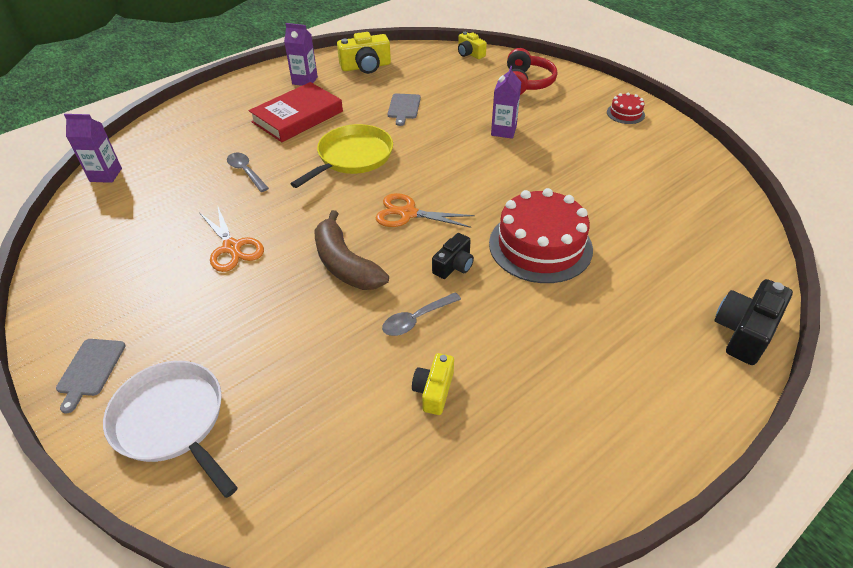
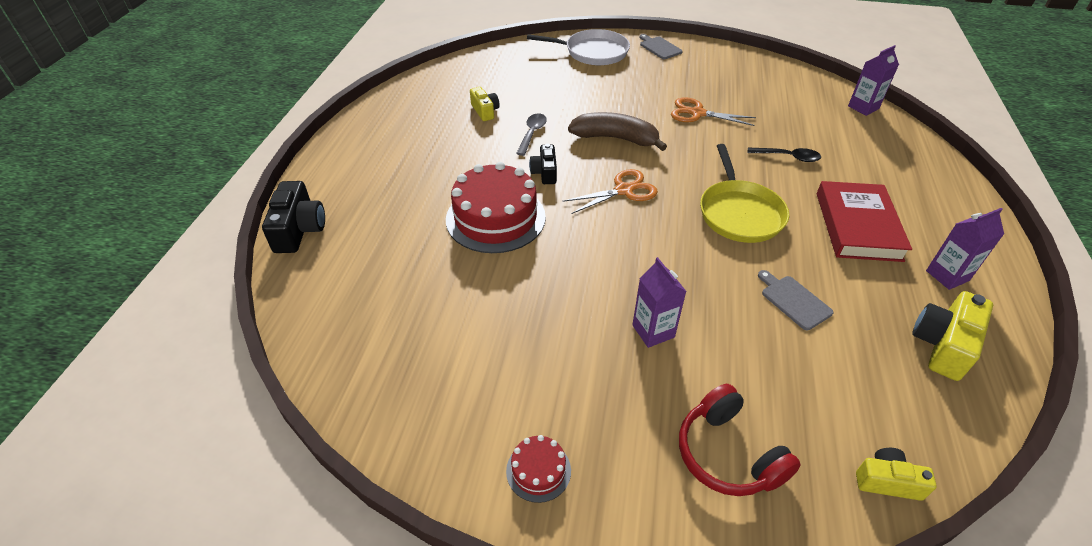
camera: 140 degrees right, 0 degrees up
grey spoon [227,153,269,192] -> black spoon [748,148,821,162]

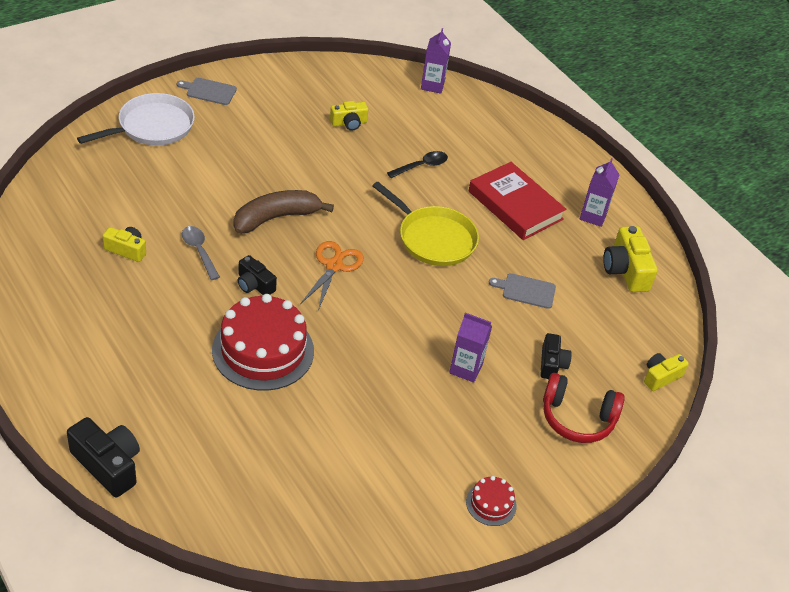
camera: 50 degrees left, 0 degrees up
orange scissors [671,97,756,126] -> none
none -> yellow camera [330,101,368,131]
none -> black camera [540,333,572,379]

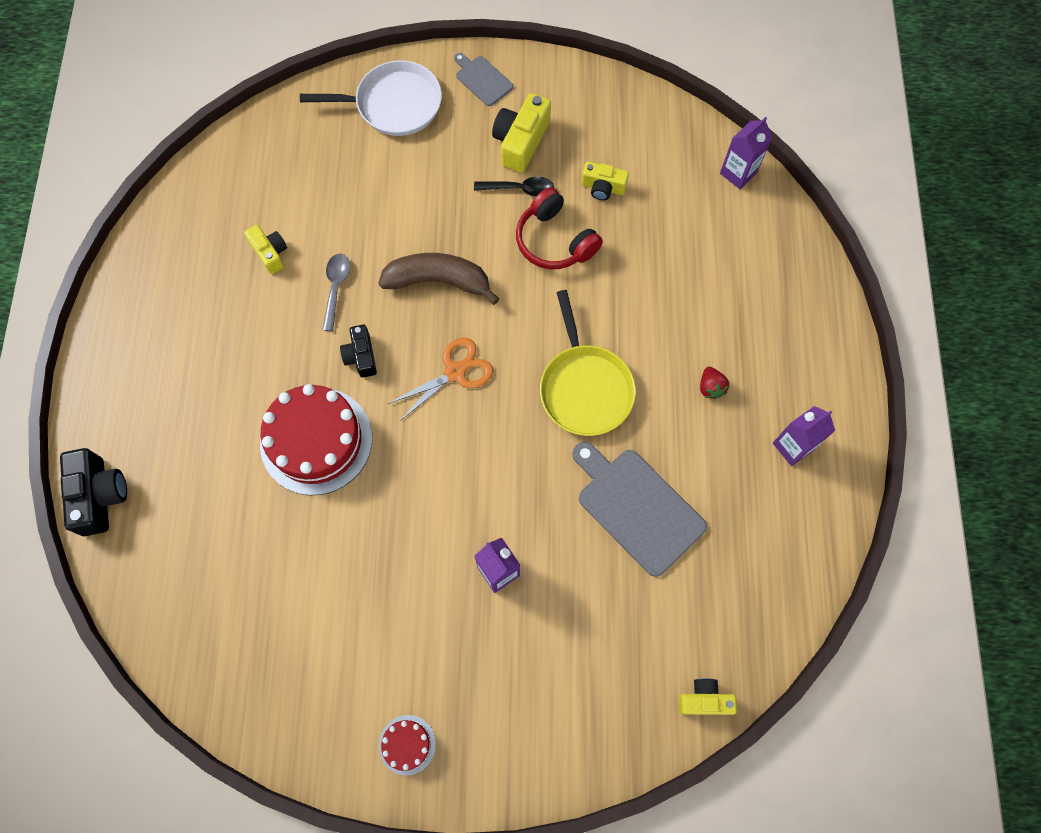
camera: 40 degrees right, 25 degrees up
black spoon [387,151,448,178] -> black spoon moved to [474,176,554,197]
red book [469,162,566,240] -> red strawberry [700,367,729,399]
grey cutting board [489,273,556,309] -> grey cutting board [572,442,707,577], size x1.87
black camera [540,333,572,379] -> none
red headphones [543,373,625,443] -> red headphones moved to [516,187,603,269]
yellow camera [603,226,658,292] -> yellow camera moved to [492,93,551,173]

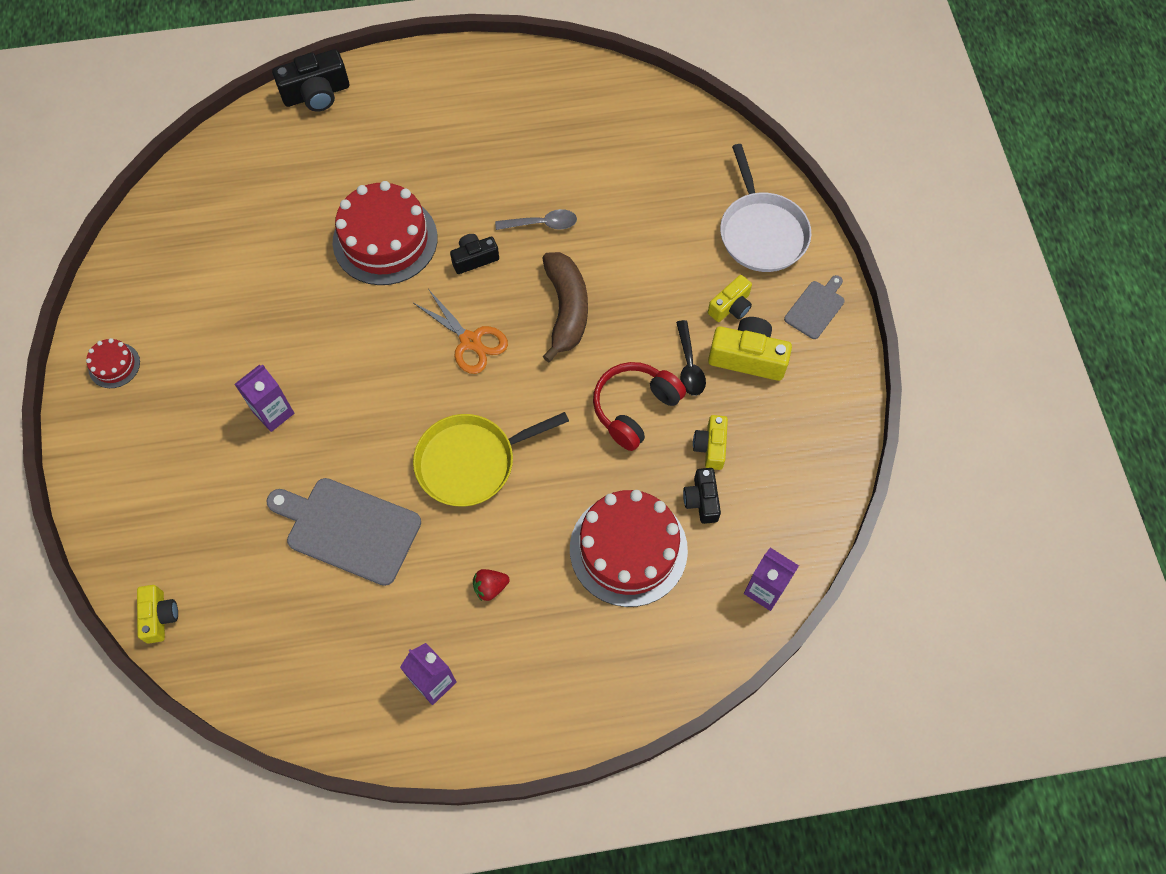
camera: 80 degrees right, 5 degrees down
yellow camera [244,225,287,274] -> yellow camera moved to [708,275,752,322]
grey cutting board [572,442,707,577] -> grey cutting board turned 105 degrees counterclockwise [266,478,421,586]
none -> red cake [570,490,688,607]
none -> black camera [683,468,721,524]

